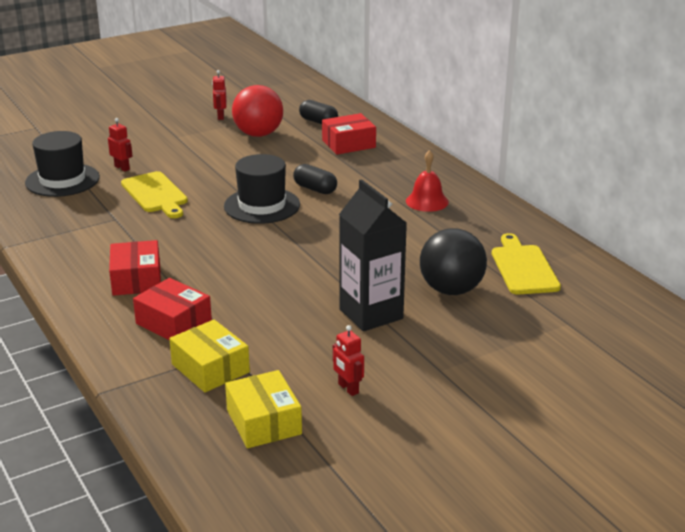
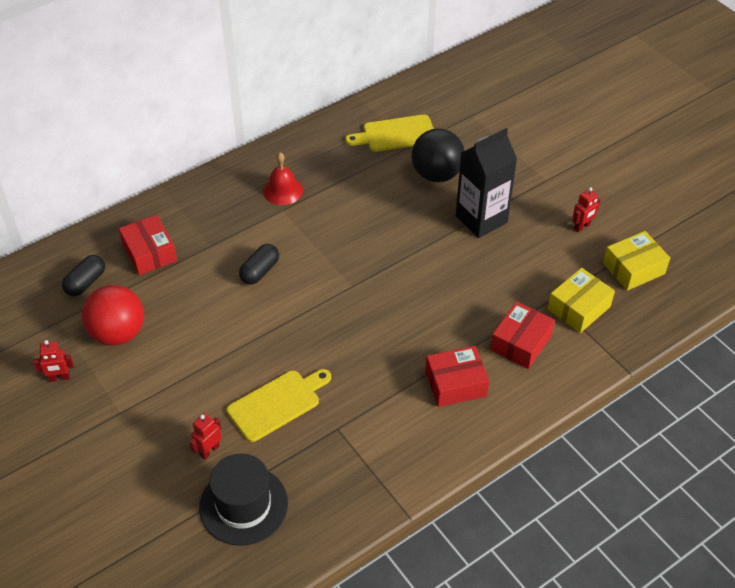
camera: 95 degrees left, 20 degrees up
black hat [224,154,300,224] -> none

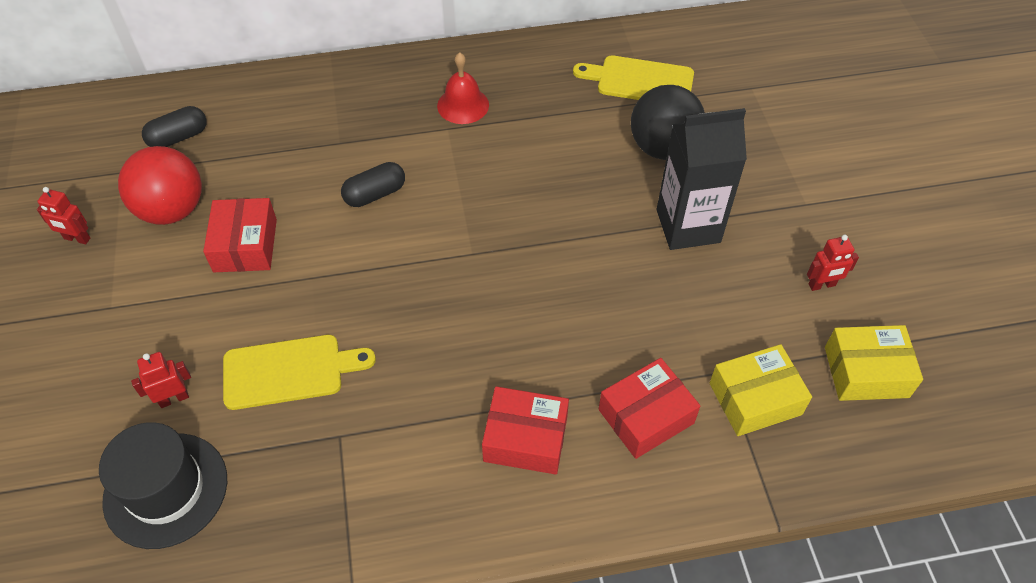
camera: 25 degrees right, 5 degrees up
red box [119,215,177,275] -> red box moved to [203,198,277,272]

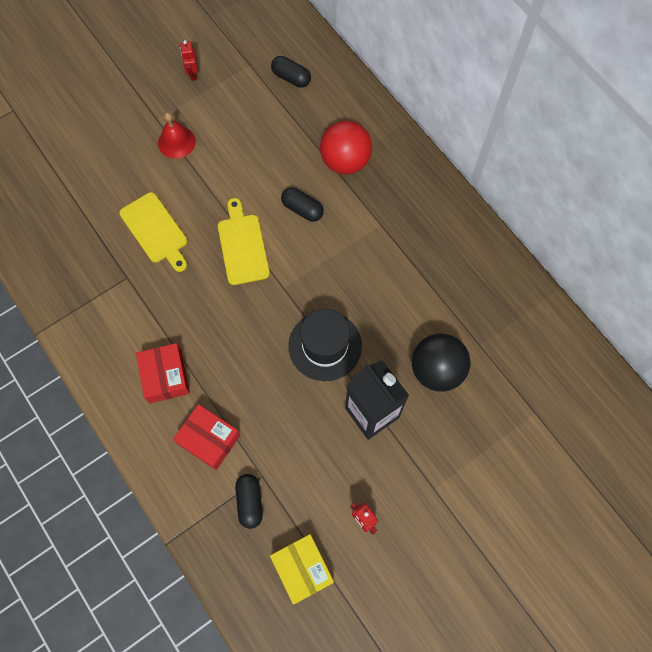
camera: 65 degrees right, 15 degrees up
black hat [99,422,227,549] -> black hat moved to [289,309,362,381]
red ball [118,146,202,225] -> red ball moved to [320,121,372,174]
red robot [131,352,191,408] -> none
red box [203,198,277,272] -> none
red bell [437,52,489,124] -> red bell moved to [158,112,196,159]
yellow cutting board [573,55,694,100] -> yellow cutting board moved to [218,198,270,285]
yellow box [710,344,812,436] -> black capsule [235,474,263,529]

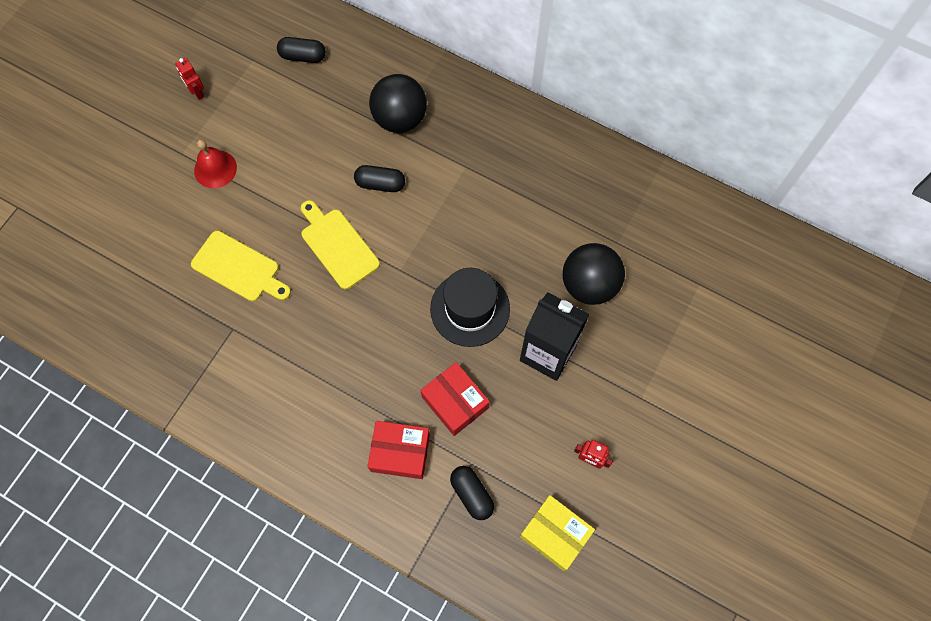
camera: 25 degrees left, 0 degrees up
red box [136,343,190,403] -> red box moved to [420,362,490,436]
red ball [320,121,372,174] -> black ball [369,74,427,133]

